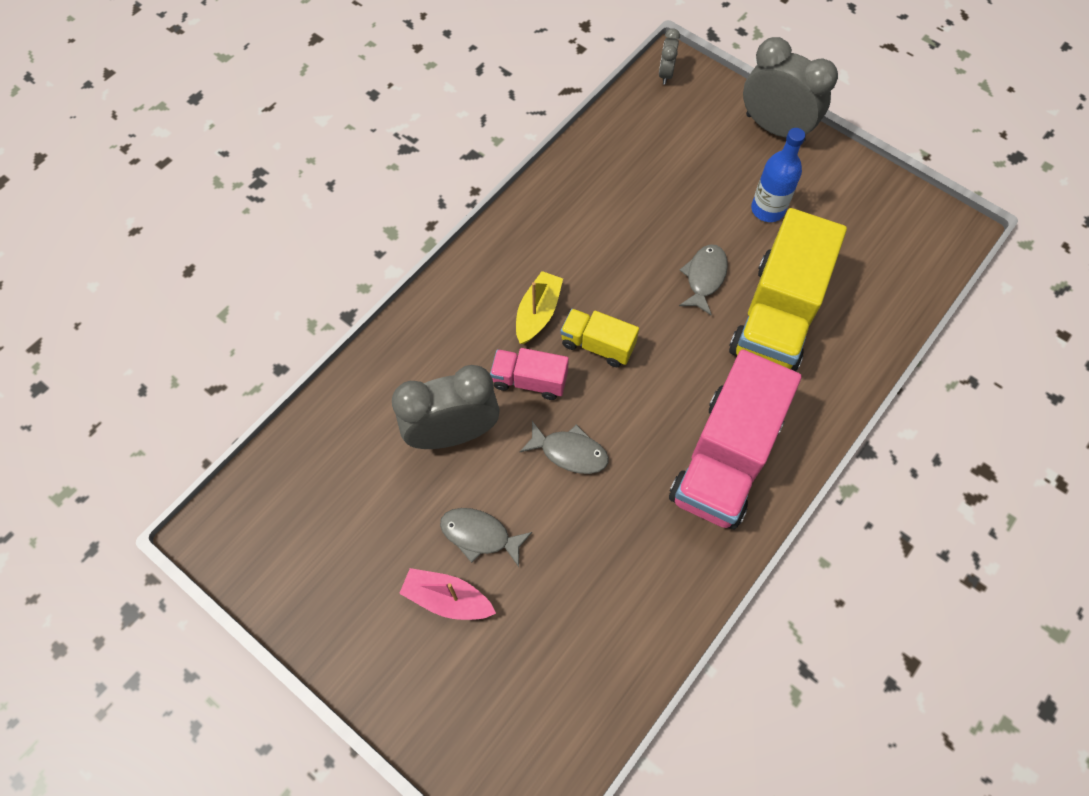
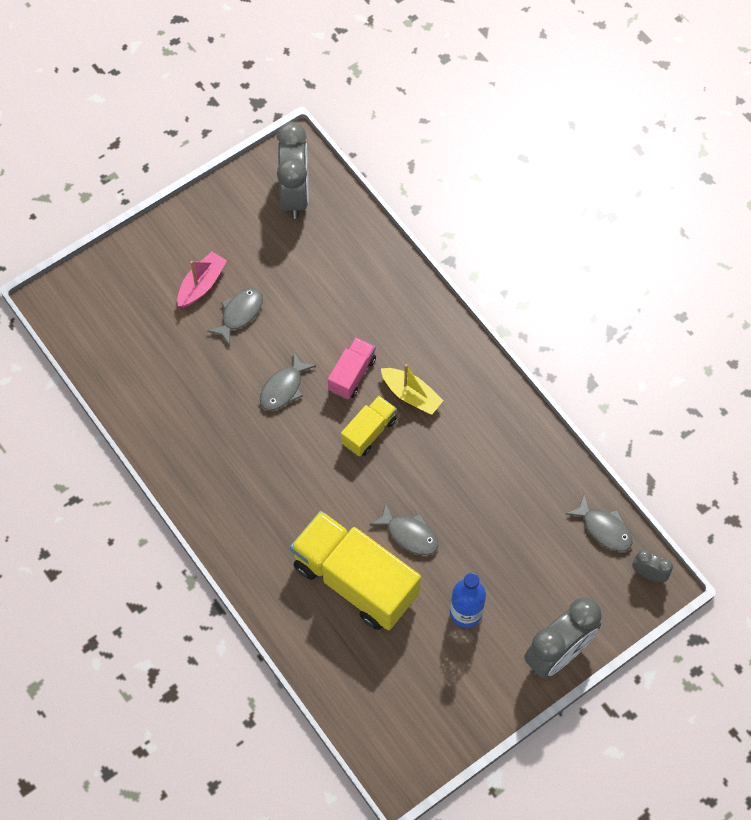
camera: 105 degrees right, 0 degrees up
grey clock [392,365,500,449] -> grey clock moved to [277,122,309,219]
pink truck [669,350,802,529] -> none
none -> grey fish [566,495,632,552]

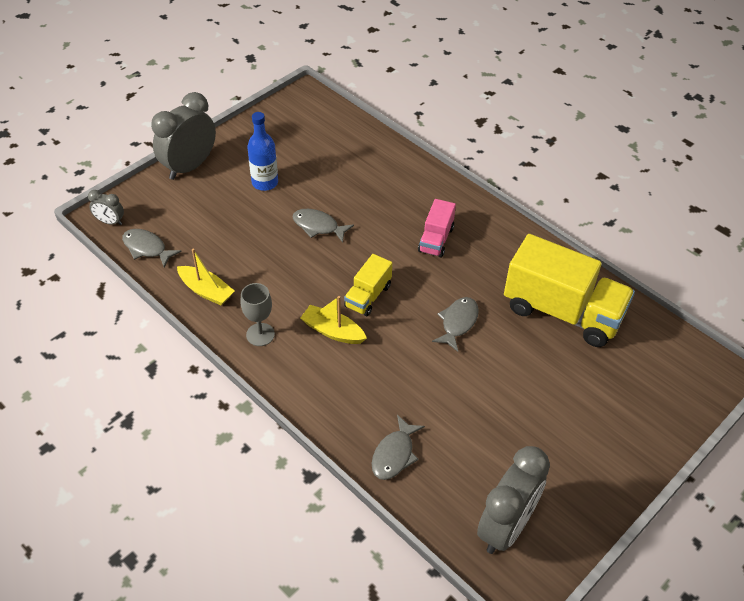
camera: 170 degrees right, 15 degrees down
pink boat [177,252,227,307] -> none
grey fish [207,288,263,346] -> grey fish moved to [372,415,425,480]
grey clock [277,122,309,219] -> grey clock turned 135 degrees counterclockwise [477,446,550,554]
yellow truck [290,511,421,630] -> yellow truck moved to [504,234,635,347]
pink truck [328,337,376,399] -> pink truck moved to [418,199,456,258]
none -> yellow boat [177,249,234,305]
none -> grey goblet [241,283,275,346]

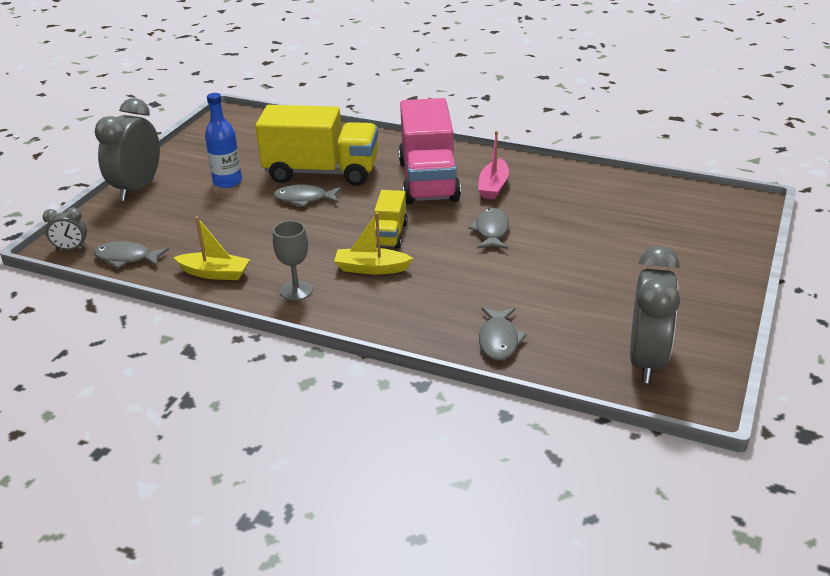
camera: 20 degrees left, 15 degrees down
pink truck [418,199,456,258] -> pink truck [399,98,461,204], size x2.02
yellow truck [504,234,635,347] -> yellow truck moved to [256,105,378,186]
none -> pink boat [478,131,509,200]

